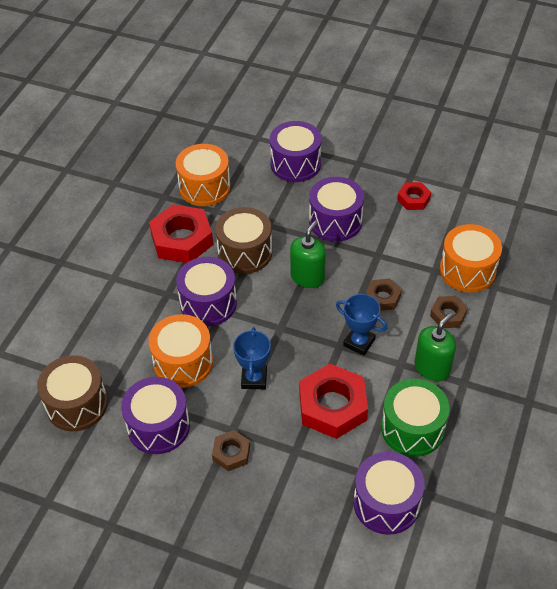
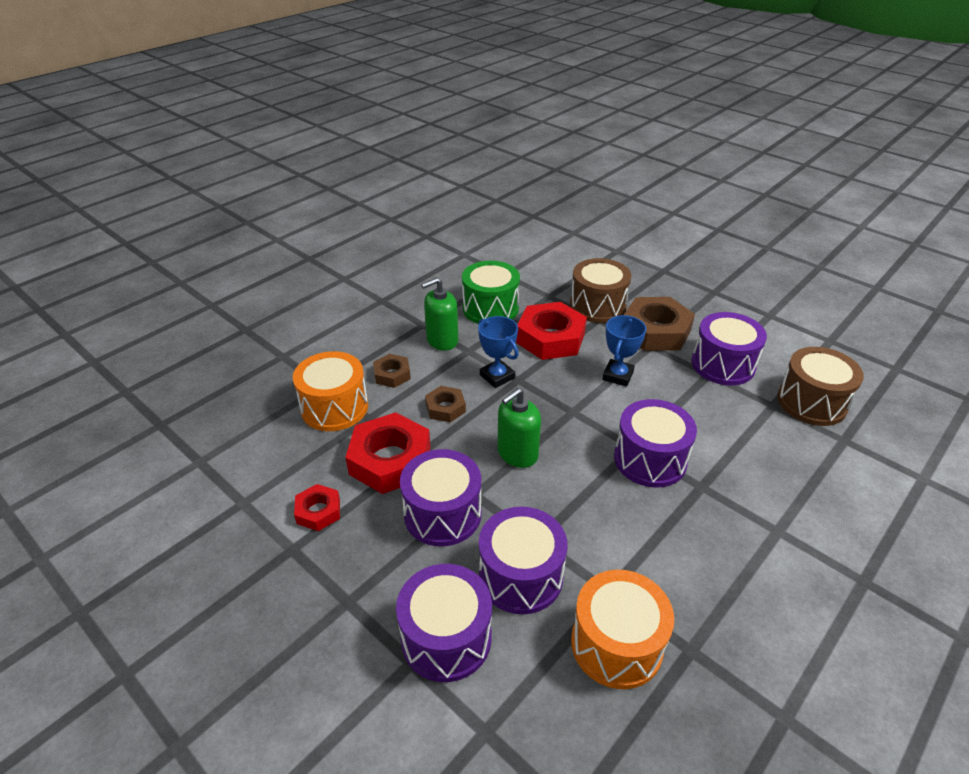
camera: 160 degrees left, 10 degrees down
red nut [149,204,213,263] -> red nut moved to [345,412,431,494]
orange drum [149,314,213,388] -> none
brown nut [212,430,250,471] -> brown nut [624,297,695,351], size x1.91
brown drum [215,207,272,274] -> brown drum moved to [570,258,631,323]
purple drum [353,452,424,535] -> purple drum moved to [479,507,567,614]

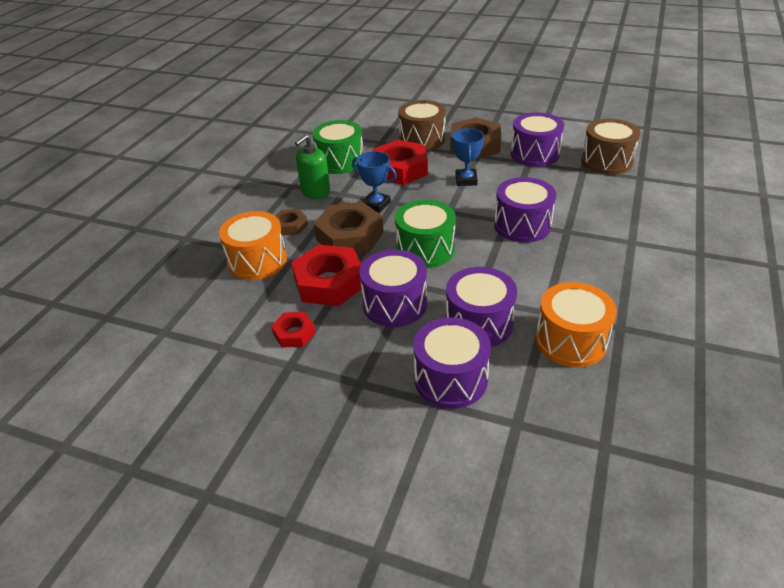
camera: 20 degrees left, 0 degrees up
brown nut [425,386,466,422] -> brown nut [314,202,384,254], size x1.91
green soap dispenser [497,388,541,468] -> green drum [395,200,456,268]

